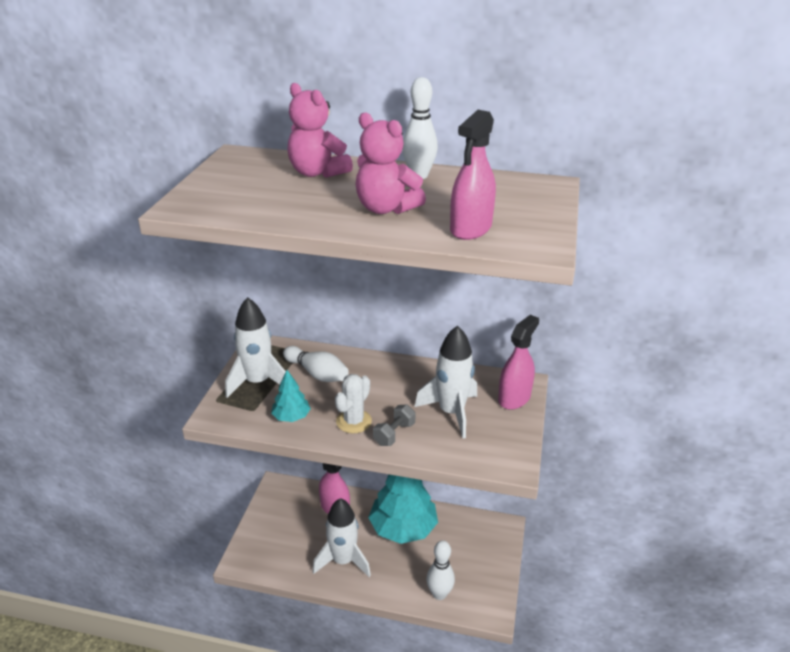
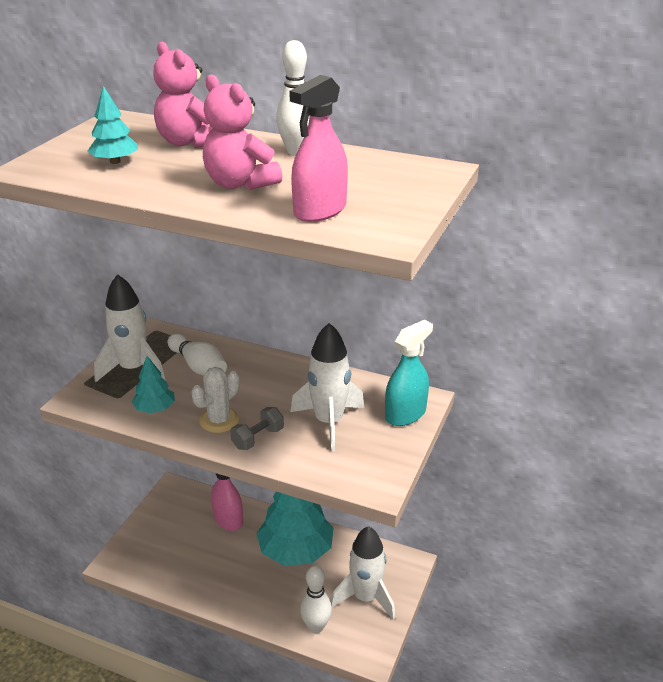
camera: 10 degrees right, 0 degrees up
white rocket [313,498,371,577] -> white rocket moved to [331,526,395,620]
pink spray bottle [498,315,539,410] -> turquoise spray bottle [385,320,433,426]
none -> turquoise tree [88,86,138,164]

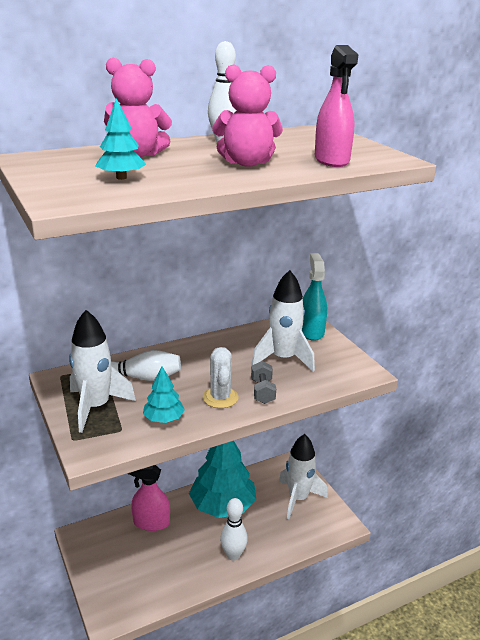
camera: 50 degrees left, 5 degrees down
white bowling pin [300,565,332,633] -> white bowling pin moved to [220,498,248,560]

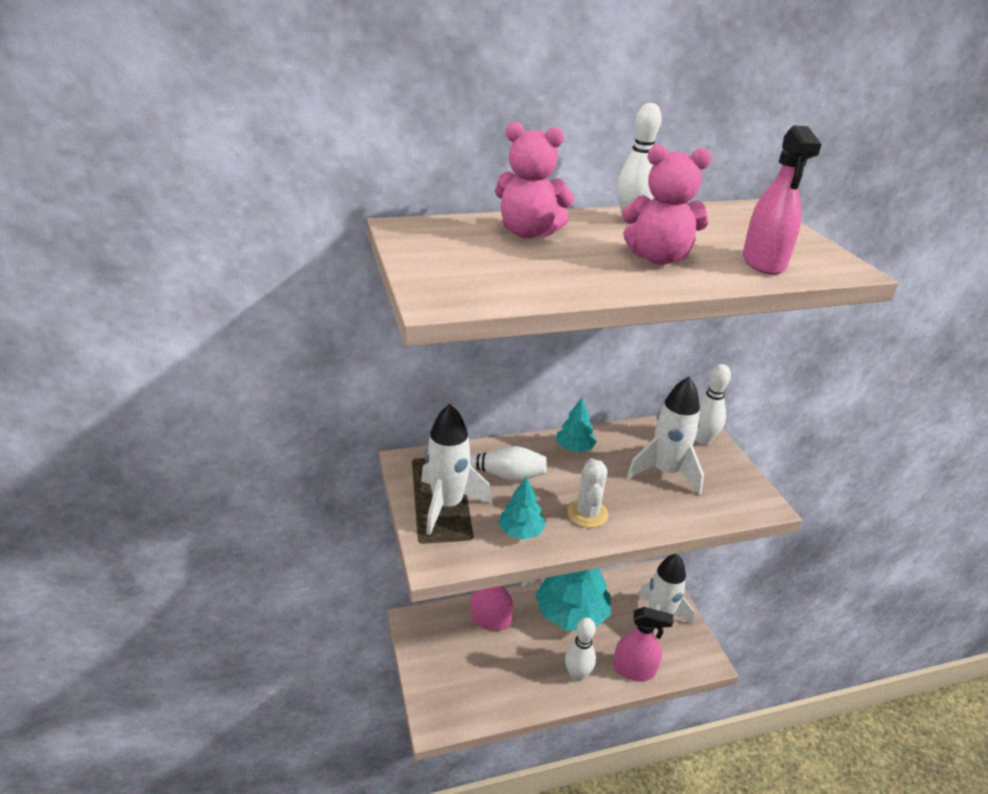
camera: 10 degrees right, 5 degrees up
turquoise tree [96,98,146,180] -> turquoise tree moved to [556,397,597,452]
grey dumbbell [251,361,276,404] -> none
turquoise spray bottle [302,253,327,341] -> white bowling pin [695,364,731,445]
none -> pink spray bottle [613,607,673,681]

